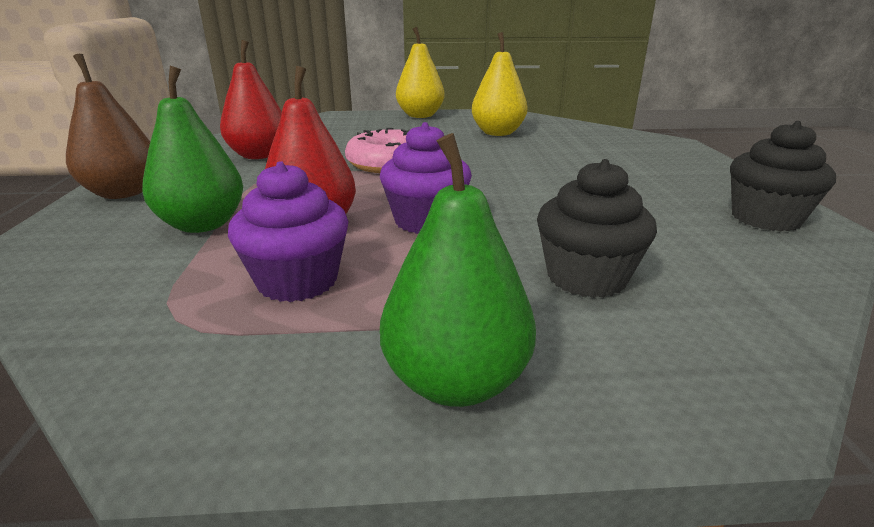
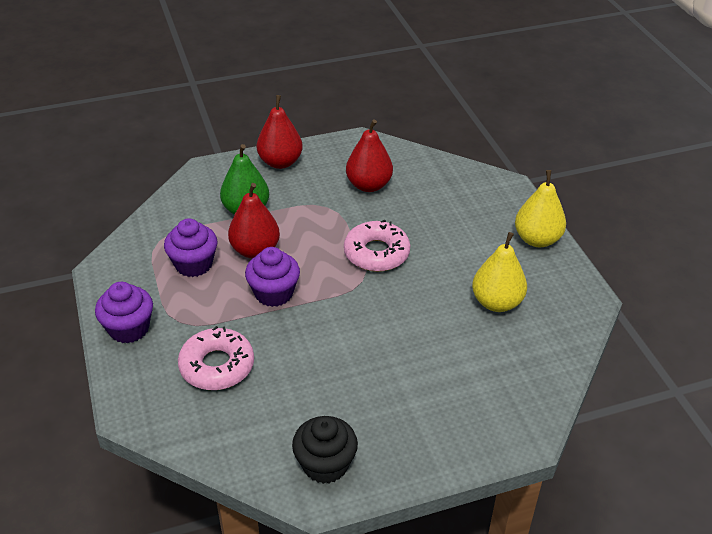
camera: 75 degrees right, 15 degrees up
brown pear [66,54,150,199] -> red pear [257,95,303,169]
green pear [380,133,536,407] -> purple cupcake [95,282,153,344]
black cupcake [537,159,657,298] -> pink donut [178,326,254,390]

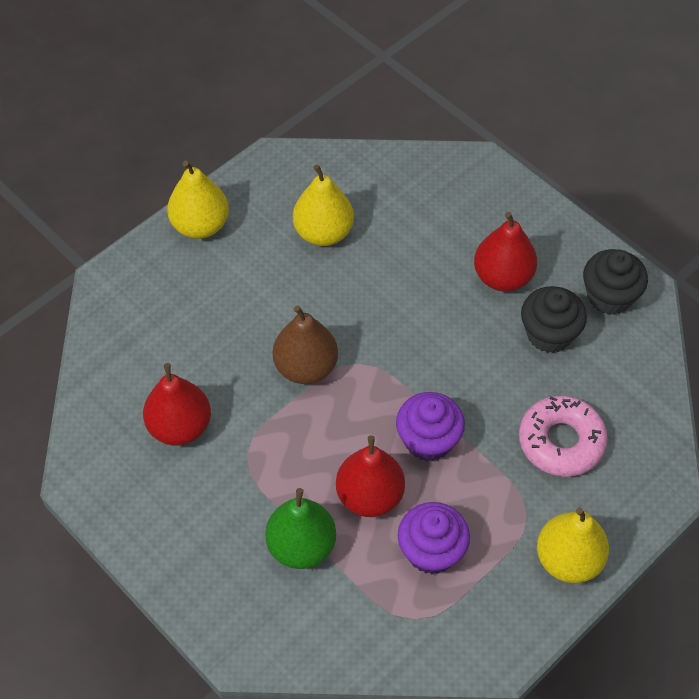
camera: 115 degrees left, 15 degrees up
purple cupcake [95,282,153,344] -> yellow pear [537,507,609,583]
red pear [257,95,303,169] -> red pear moved to [474,212,537,292]
pink donut [344,220,410,272] -> brown pear [273,305,338,384]
none -> black cupcake [521,286,587,353]

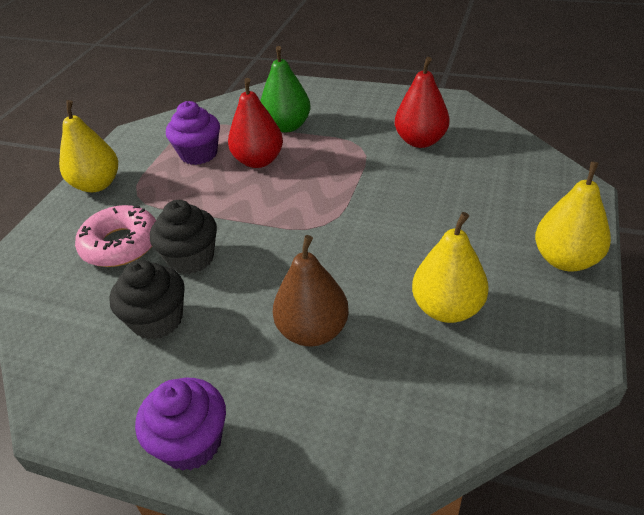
camera: 155 degrees right, 15 degrees down
brown pear [273,305,338,384] -> brown pear moved to [273,235,349,347]
purple cupcake [396,392,465,462] -> purple cupcake moved to [135,378,226,471]
red pear [474,212,537,292] -> none
black cupcake [583,249,648,315] -> black cupcake moved to [150,200,217,274]

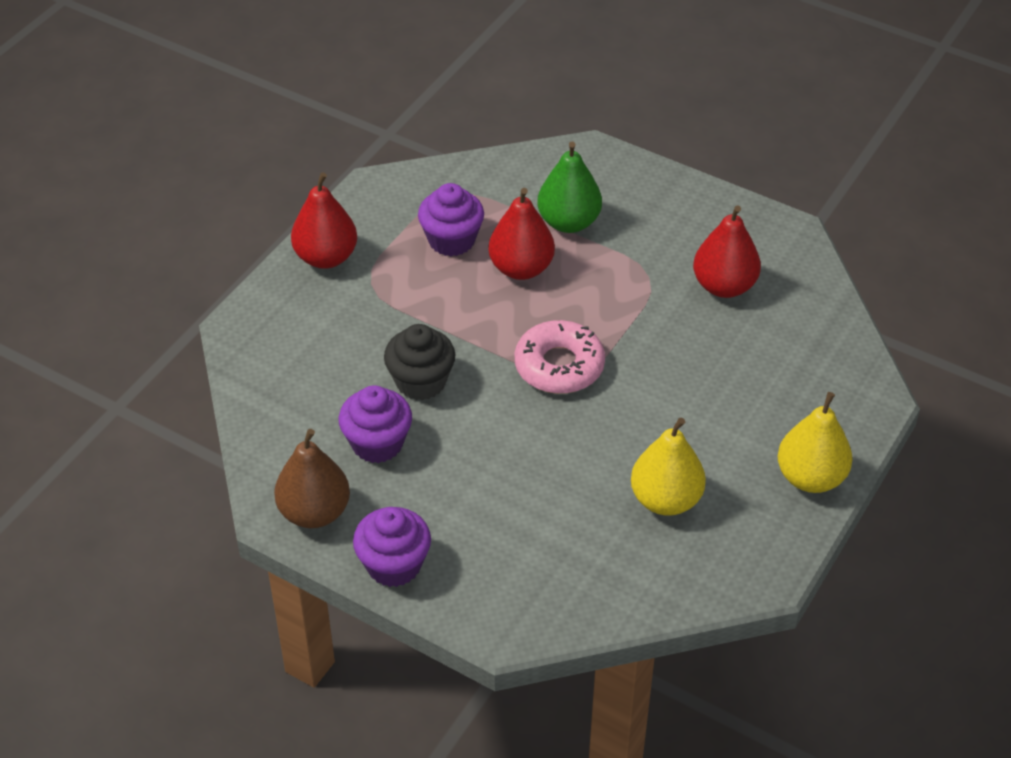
camera: 10 degrees right, 5 degrees up
yellow pear [59,100,118,192] -> red pear [291,172,357,269]
pink donut [75,205,156,267] -> pink donut moved to [515,320,605,394]
black cupcake [109,260,185,340] -> purple cupcake [339,385,412,463]
brown pear [273,235,349,347] -> brown pear moved to [274,429,350,528]

